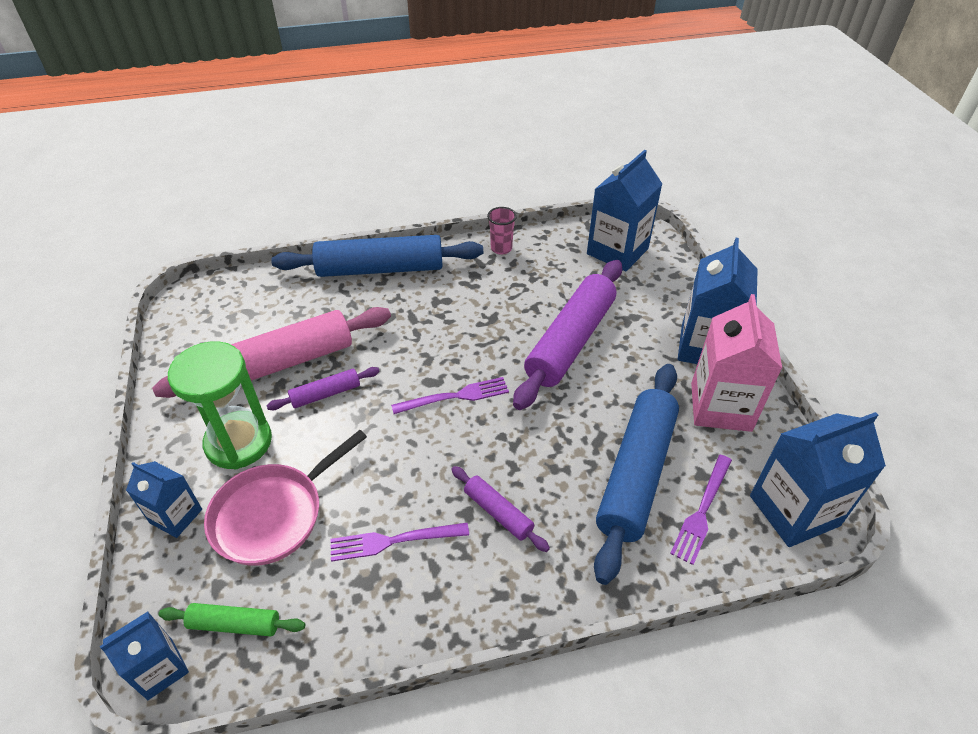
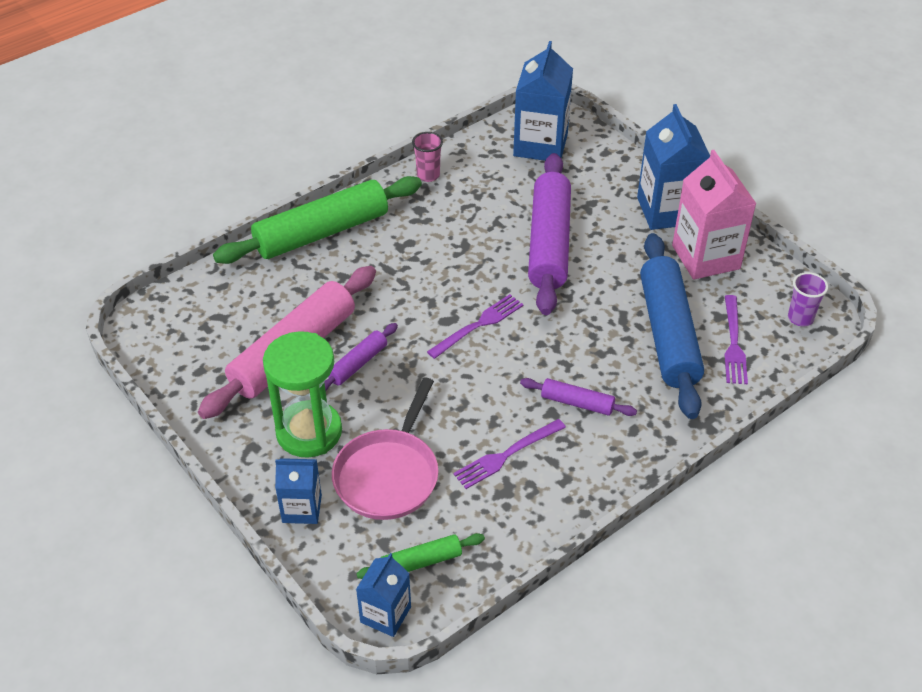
camera: 25 degrees left, 0 degrees up
blue rolling pin [271,235,483,277] -> green rolling pin [213,176,422,264]
blue carton [750,412,886,547] -> purple cup [788,272,828,326]

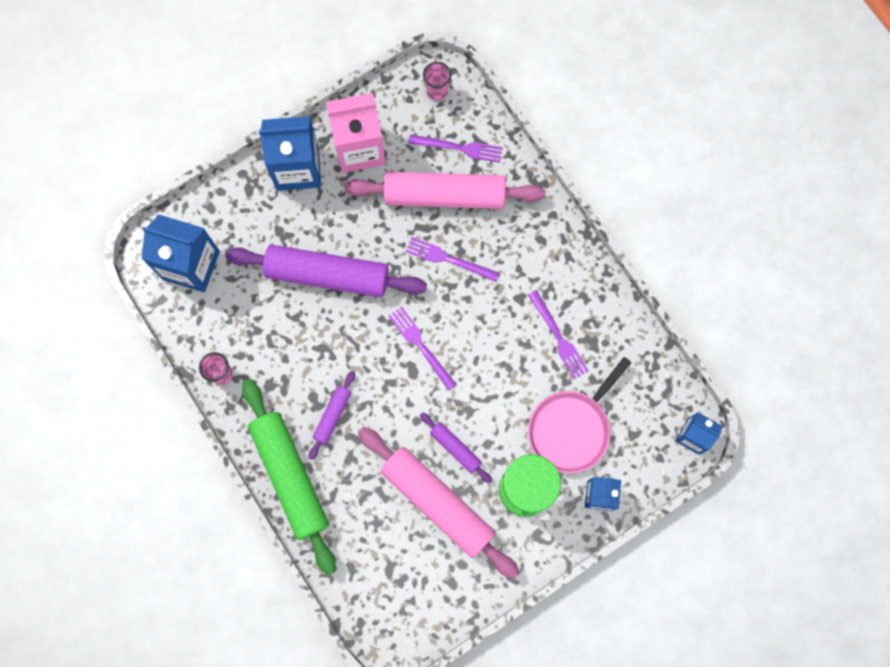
camera: 85 degrees left, 30 degrees up
pink pan [332,377,439,520] -> pink pan turned 105 degrees clockwise [528,357,631,473]
green rolling pin [356,533,485,579] -> none
purple rolling pin [520,378,637,416] -> purple rolling pin moved to [309,371,355,460]
blue rolling pin [640,233,704,419] -> pink rolling pin [344,172,545,209]
purple cup [788,272,828,326] -> pink cup [423,62,451,101]
none -> purple fork [405,237,499,282]

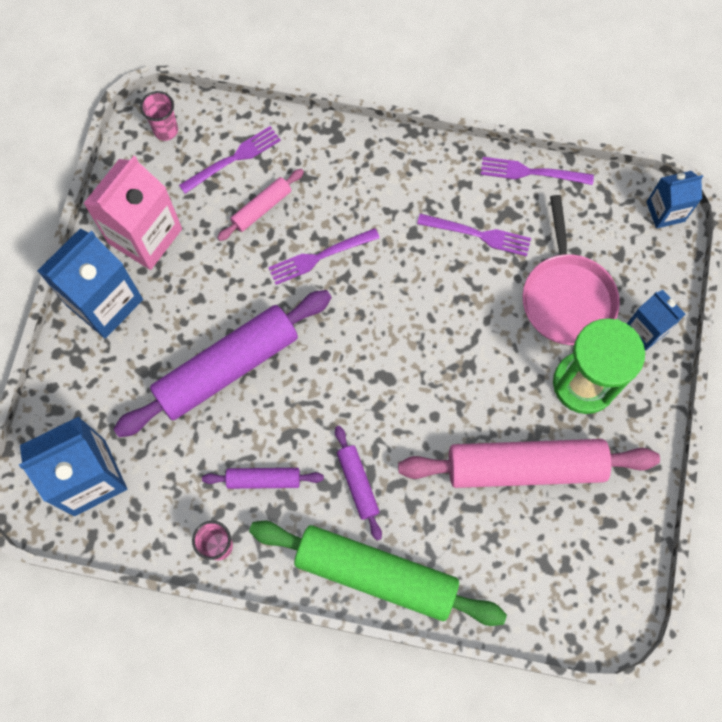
camera: 45 degrees left, 5 degrees down
pink rolling pin [344,172,545,209] -> pink rolling pin [217,169,304,241], size x0.47
purple fork [389,307,457,391] -> purple fork moved to [481,157,594,185]
purple rolling pin [420,412,492,483] -> purple rolling pin moved to [202,468,324,489]

